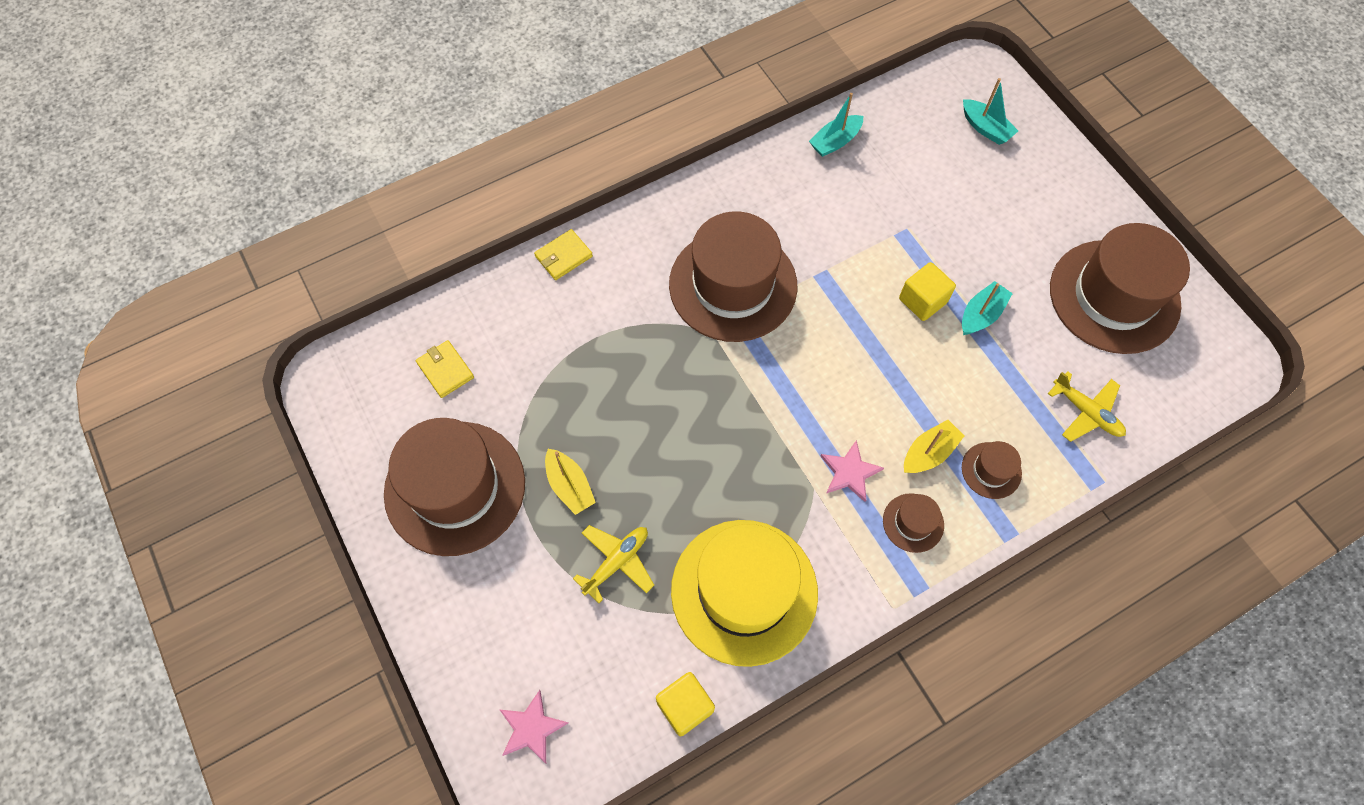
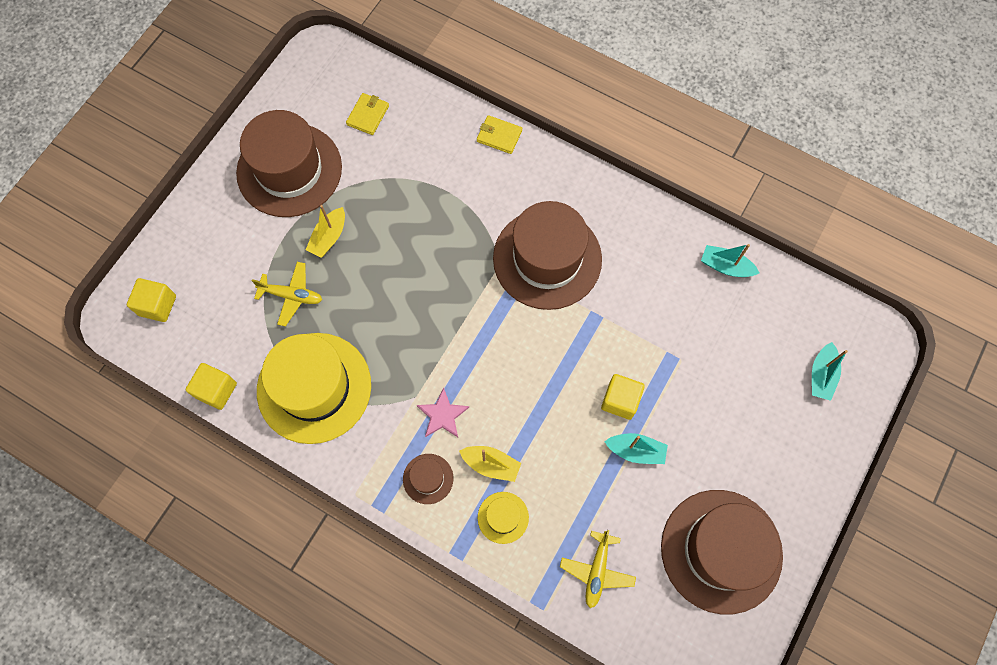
camera: 60 degrees right, 5 degrees up
pink star [500,690,568,764] -> yellow cube [127,278,176,322]
brown hat [962,441,1022,499] -> yellow hat [478,492,529,544]

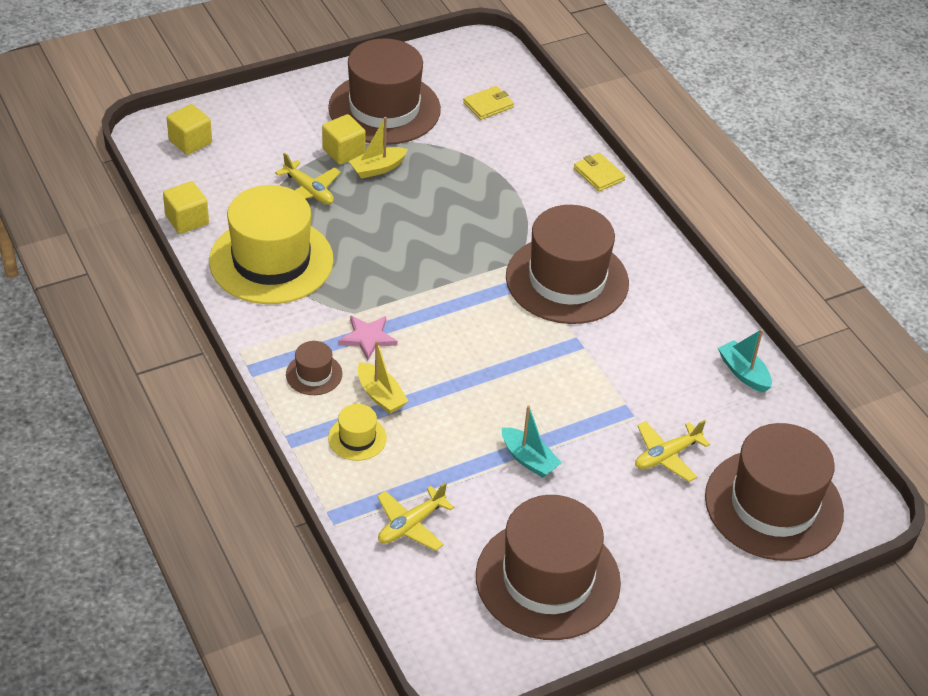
camera: 30 degrees right, 25 degrees down
yellow cube [601,374,645,420] -> yellow cube moved to [322,114,366,165]
turquoise boat [812,342,848,401] -> brown hat [705,423,844,561]
none -> yellow plane [635,420,710,482]

